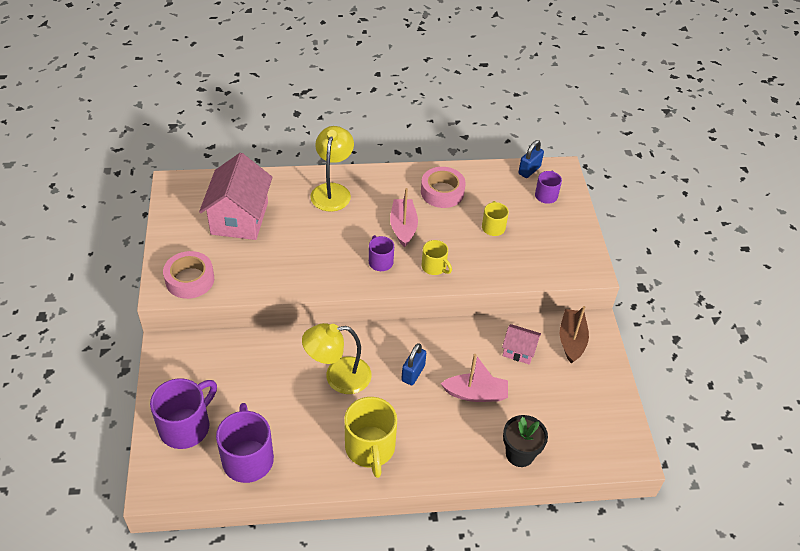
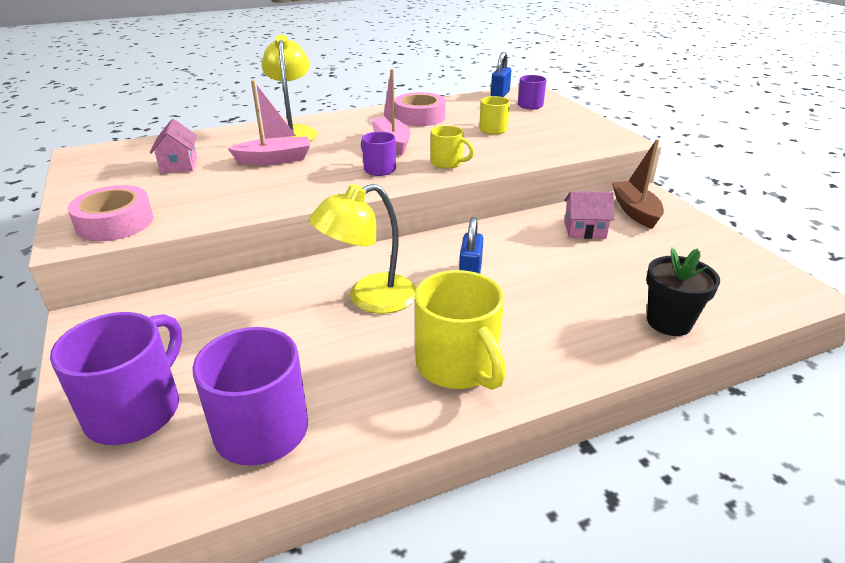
camera: 15 degrees left, 15 degrees down
pink house [199,153,273,240] -> pink house [150,119,197,173], size x0.50
pink boat [441,354,508,402] -> pink boat moved to [227,80,310,165]

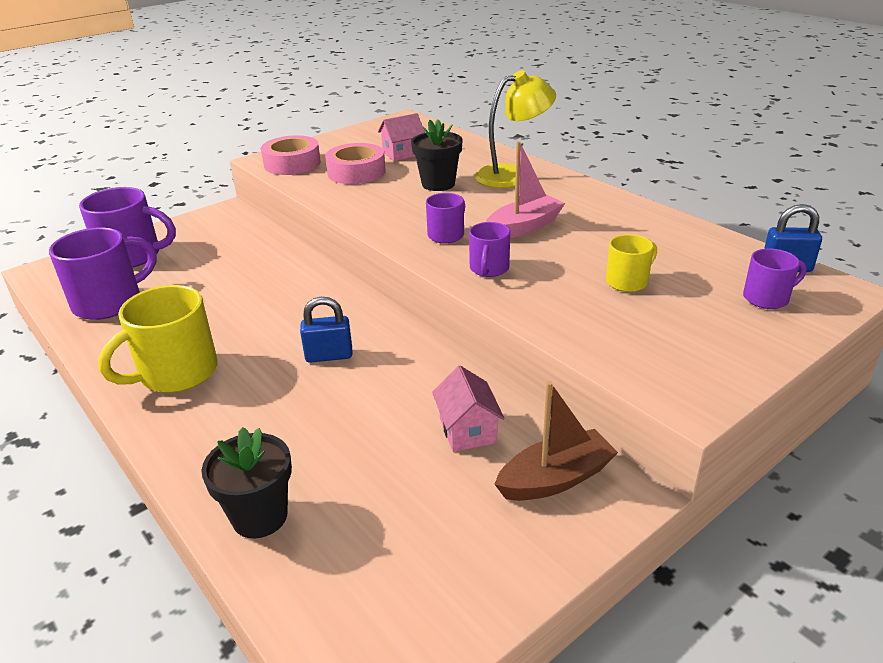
camera: 75 degrees right, 0 degrees up
pink boat [227,80,310,165] -> black flower pot [411,120,463,191]
yellow lamp [309,184,416,314] -> none
pink tape [394,92,446,126] -> pink tape moved to [325,143,386,184]
yellow mug [430,125,474,169] -> purple mug [469,222,510,277]

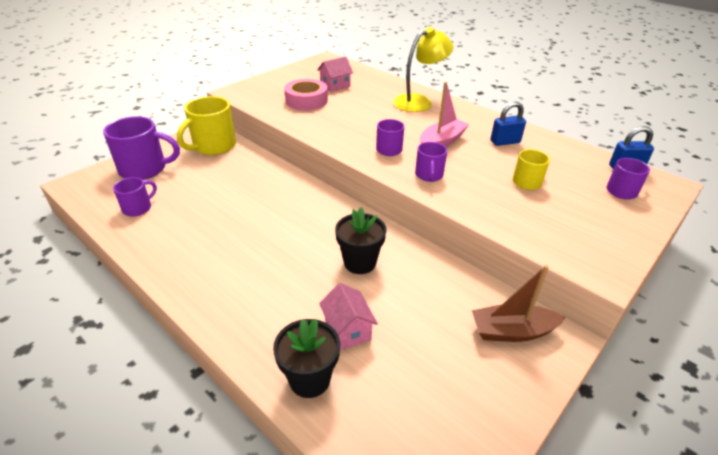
camera: 10 degrees left, 5 degrees up
purple mug [49,228,157,320] -> purple mug [113,177,157,217], size x0.55
yellow mug [98,285,218,393] -> yellow mug moved to [177,96,236,155]
pink tape [261,135,321,175] -> none
blue padlock [300,297,353,363] -> blue padlock moved to [490,101,526,146]
black flower pot [411,120,463,191] -> black flower pot moved to [335,208,387,274]
pink house [432,366,505,452] -> pink house moved to [319,283,378,350]
brown boat [494,381,618,501] -> brown boat turned 150 degrees counterclockwise [472,265,566,342]

